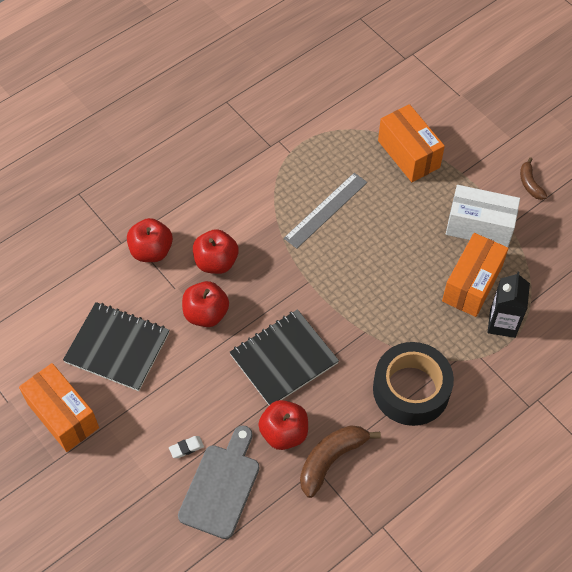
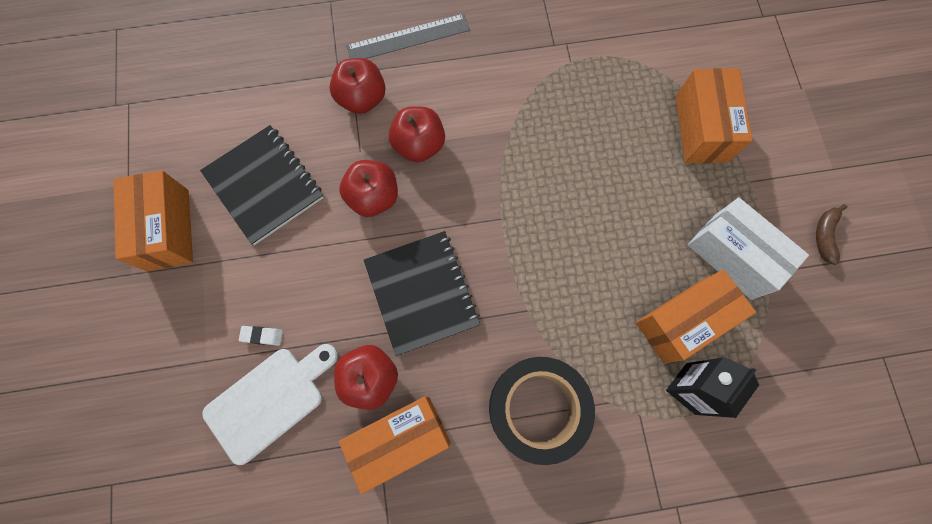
camera: 30 degrees right, 15 degrees up
grey cutting board [178,425,259,539] -> white cutting board [202,344,338,465]
black notebook [230,309,339,405] -> black notebook turned 75 degrees clockwise [364,231,480,356]
grey ruler [284,173,367,249] -> grey ruler moved to [346,14,470,59]
brown banana [300,425,381,498] -> orange box [339,397,451,494]

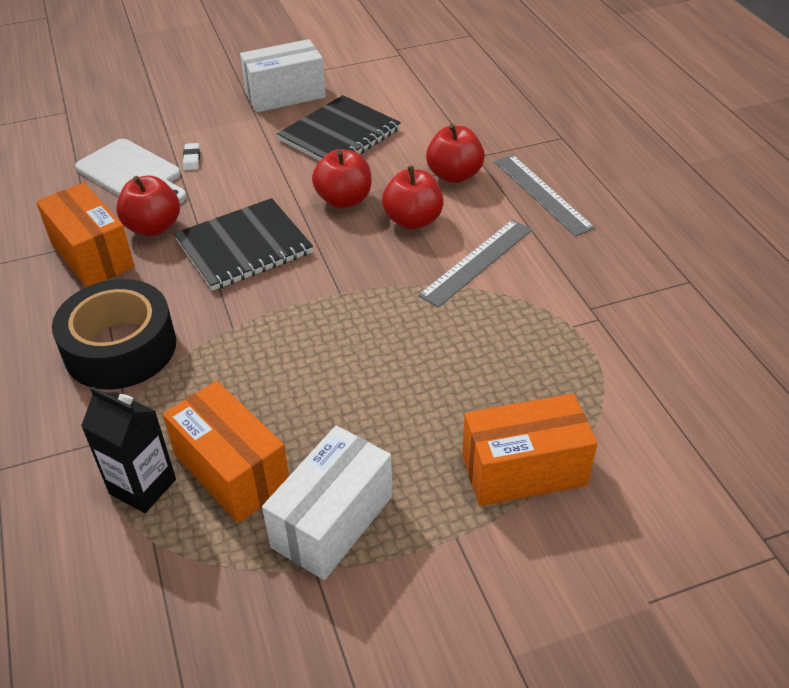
camera: 80 degrees right, 30 degrees down
orange box [114,170,193,271] -> white box [240,39,326,112]
brown banana [816,204,848,265] -> none
none -> grey ruler [418,220,532,308]

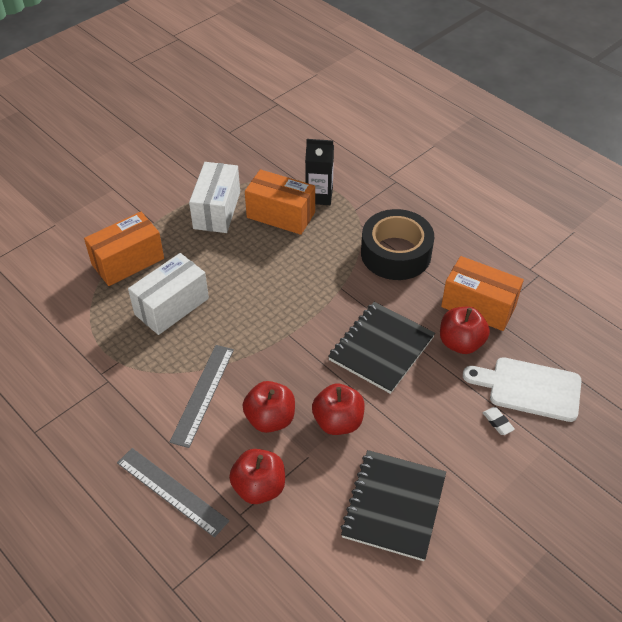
camera: 155 degrees right, 5 degrees up
white box [240,39,326,112] -> white box moved to [128,253,209,335]

